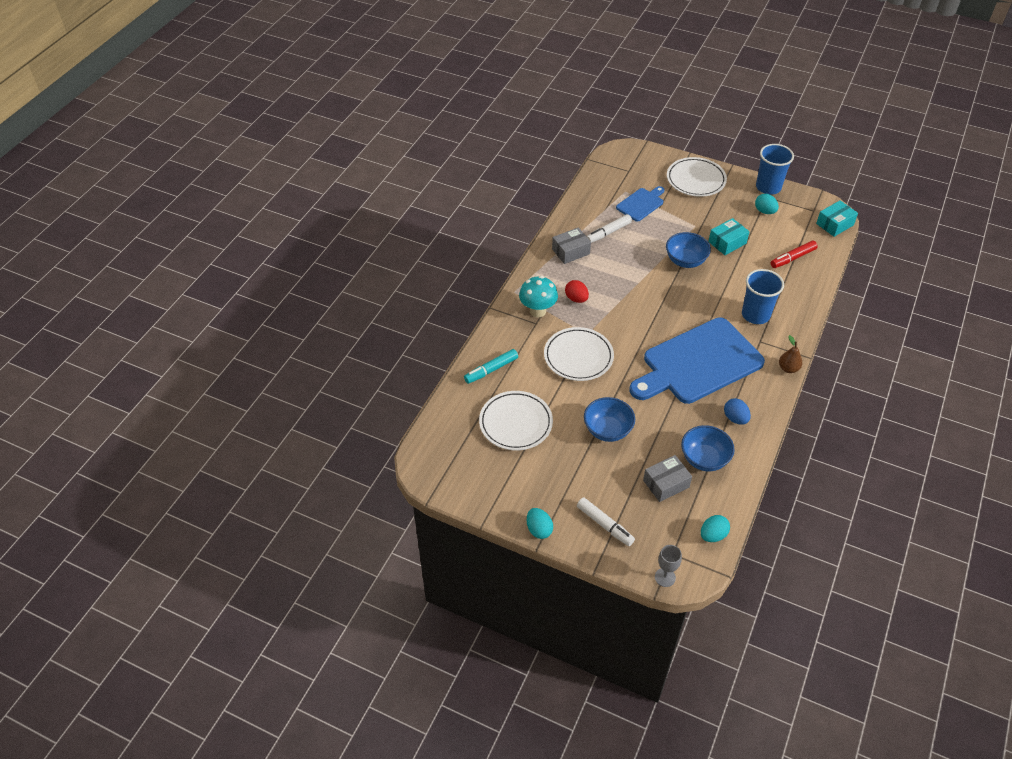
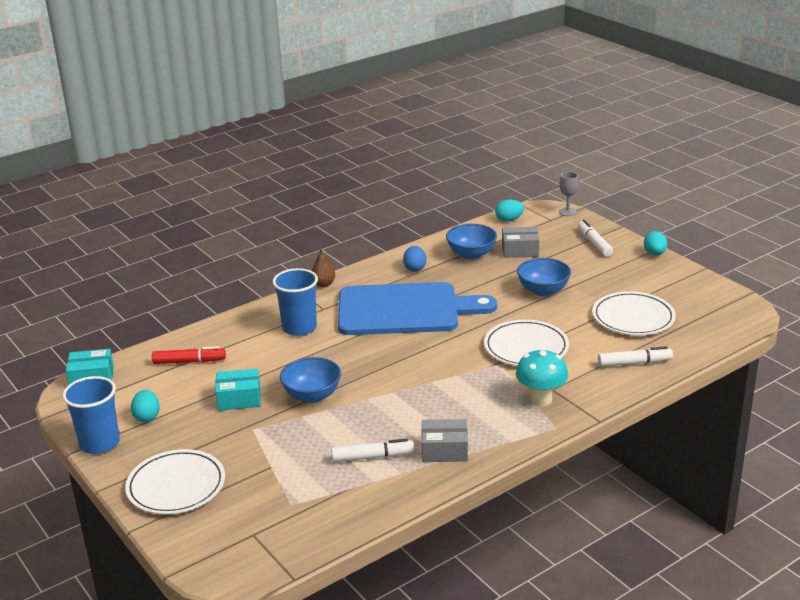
camera: 150 degrees left, 20 degrees down
turquoise marker [464,349,518,384] -> white marker [598,346,673,367]
red egg [565,280,589,303] -> none
blue cutting board [616,186,665,222] -> none

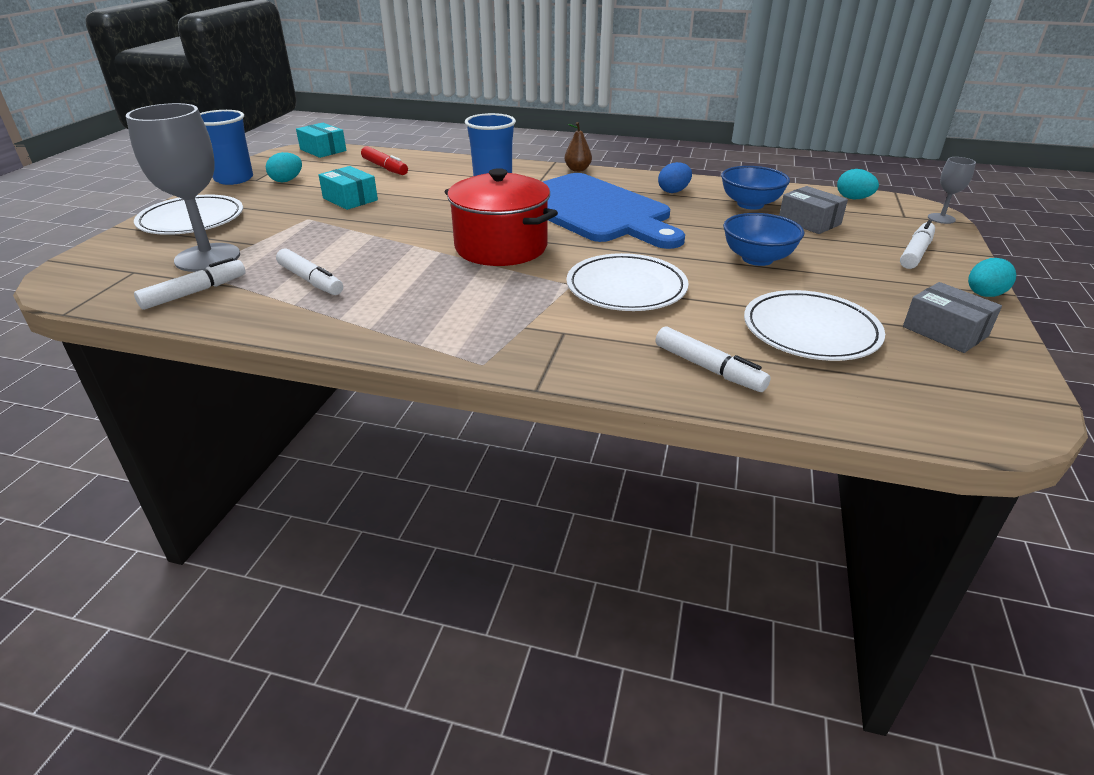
camera: 50 degrees right, 5 degrees up
blue bowl [280,357,341,403] -> none
grey box [421,419,468,462] -> grey box moved to [903,282,1002,353]
turquoise mushroom [516,348,568,406] -> none
none -> grey goblet [126,103,240,272]
none -> white marker [134,258,246,310]
none -> red pot [445,168,558,266]

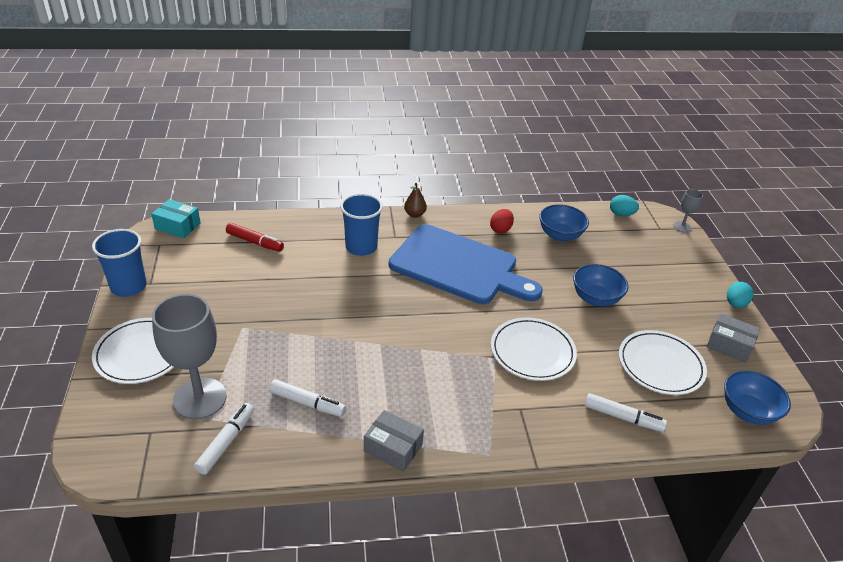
camera: 25 degrees left, 5 degrees up
turquoise egg [266,152,302,182] -> none
turquoise box [319,166,378,210] -> none
red pot [445,168,558,266] -> none
blue egg [658,162,692,193] -> red egg [490,209,514,234]
grey box [779,186,848,234] -> grey box moved to [364,410,424,472]
white marker [900,220,935,269] -> none
none -> blue bowl [724,371,791,425]

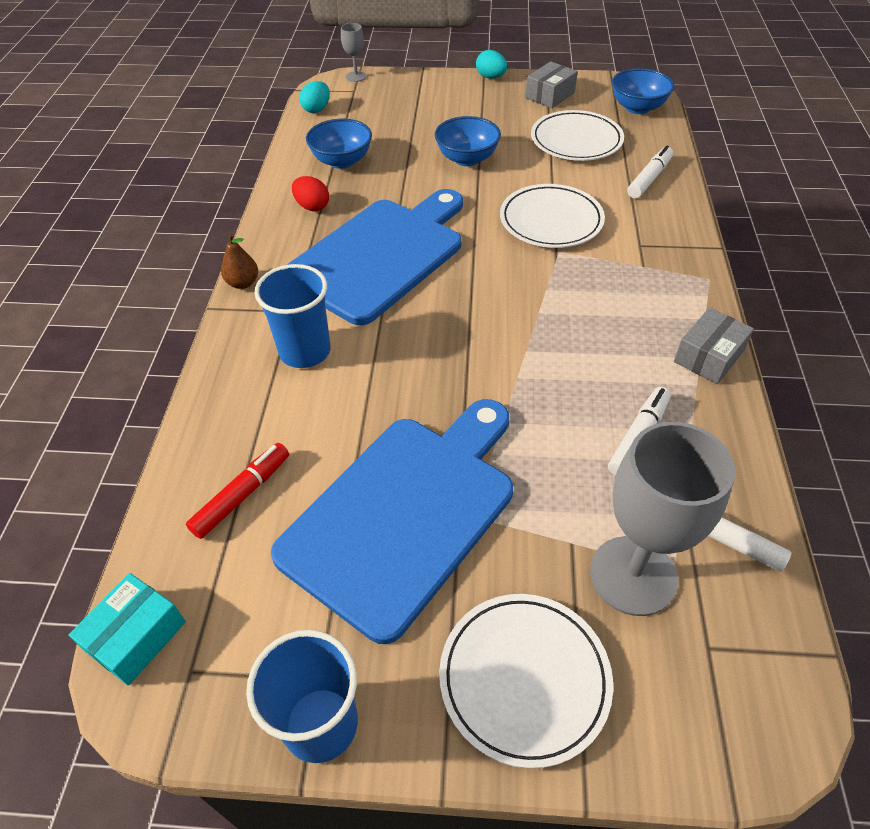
camera: 75 degrees left, 10 degrees up
none -> blue cutting board [271,399,513,644]

